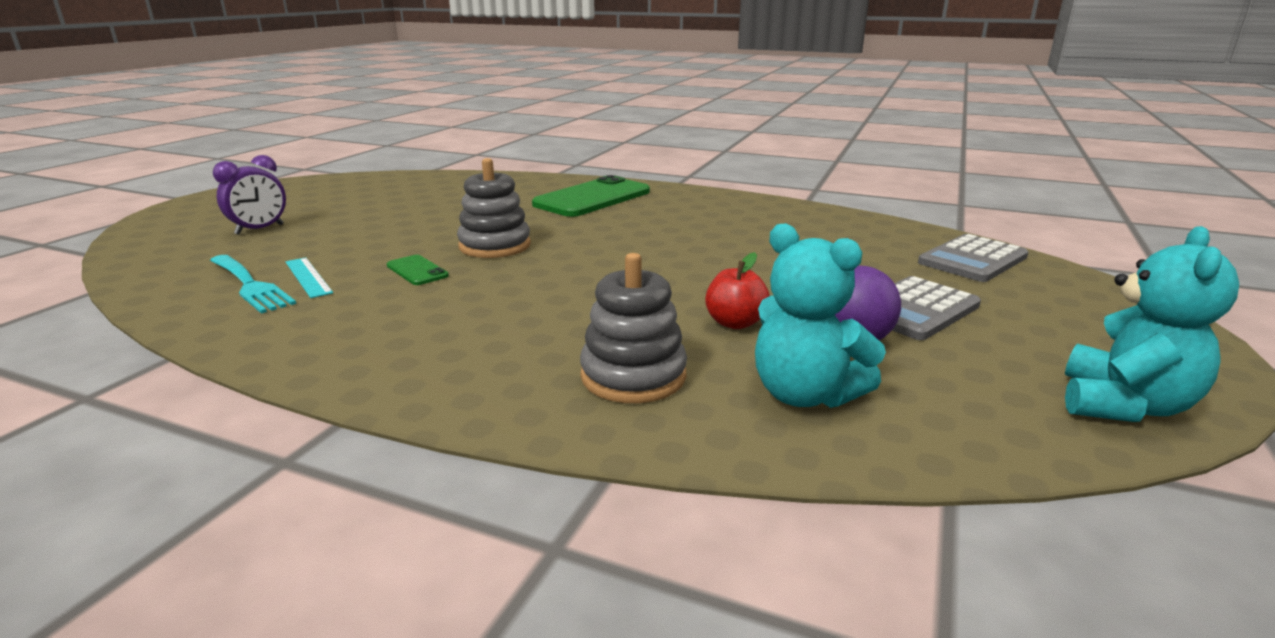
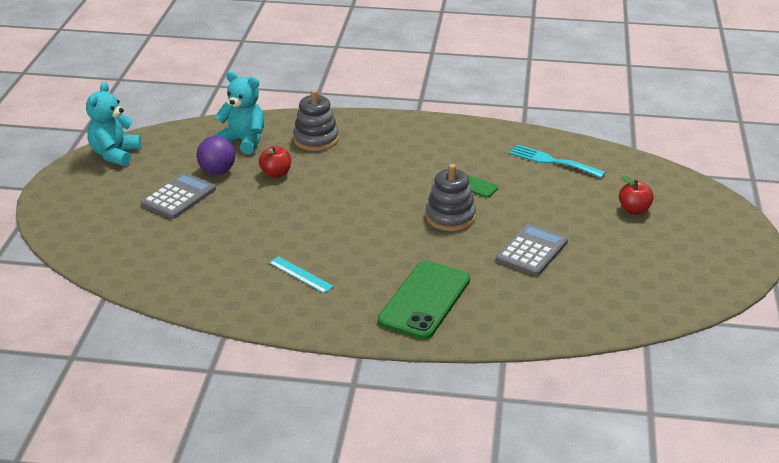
camera: 165 degrees right, 10 degrees up
purple clock [213,155,286,235] -> red apple [619,176,654,214]
turquoise ruler [285,257,333,298] -> turquoise ruler moved to [269,256,334,293]
grey calculator [918,234,1028,282] -> grey calculator moved to [496,224,568,276]

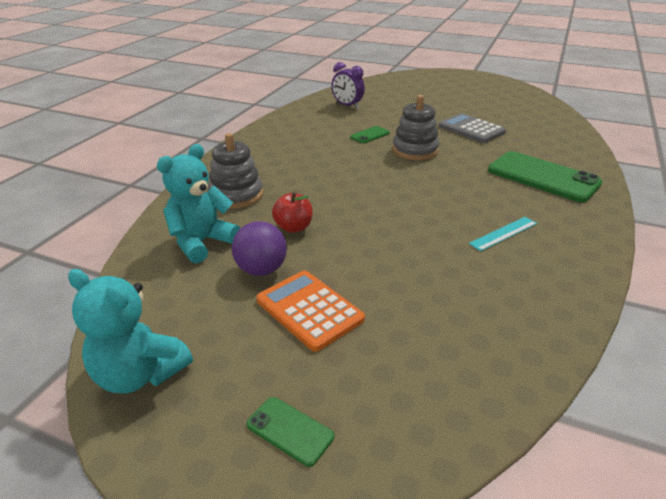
camera: 75 degrees left, 0 degrees up
grey calculator [141,172,216,219] -> orange calculator [256,270,365,352]
turquoise fork [509,145,606,178] -> purple clock [331,62,365,108]
red apple [619,176,654,214] -> none
none -> green phone [247,397,334,467]

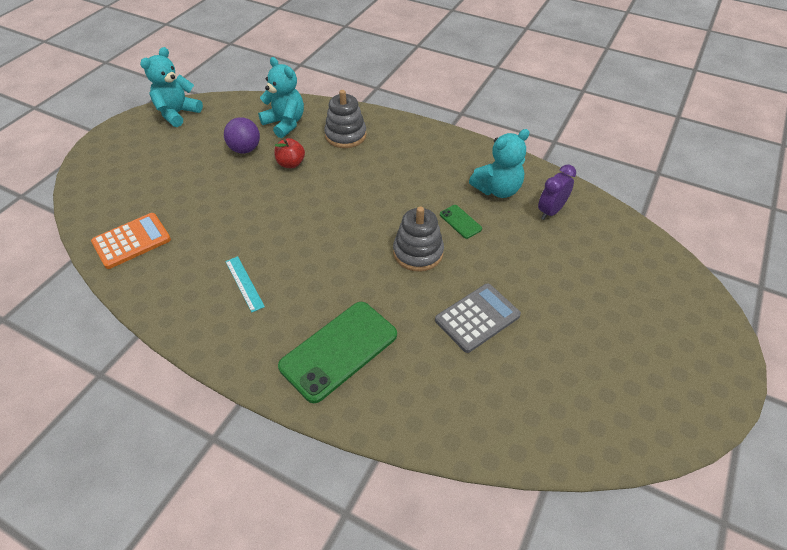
camera: 95 degrees right, 15 degrees up
green phone [247,397,334,467] -> none
orange calculator [256,270,365,352] -> orange calculator moved to [91,213,171,269]
none -> turquoise teddy bear [469,129,530,198]

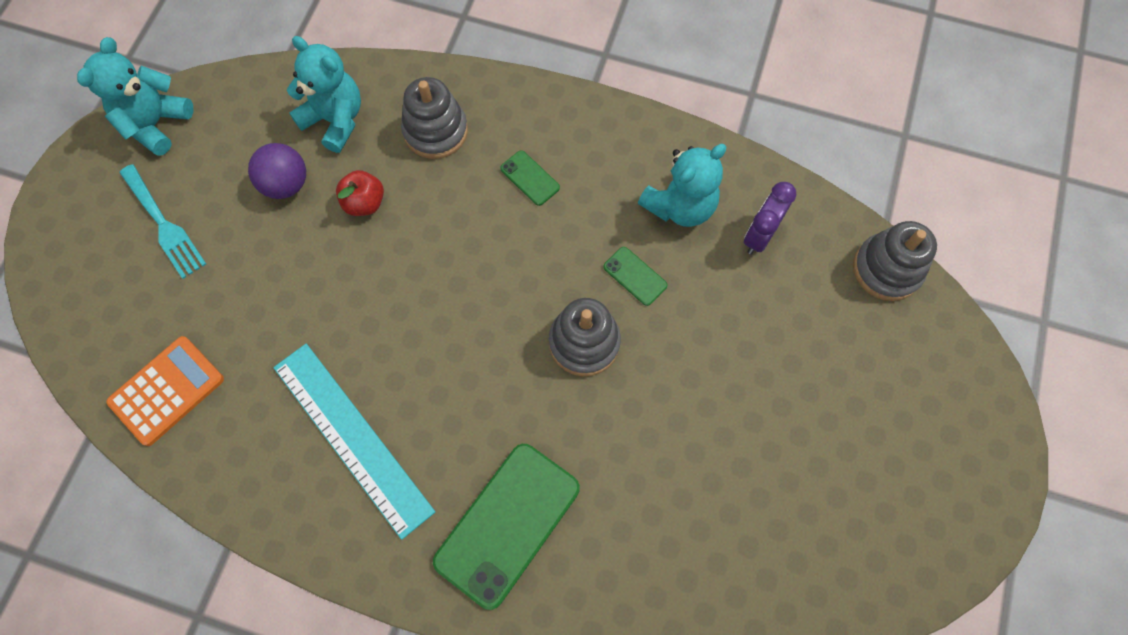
camera: 10 degrees left, 20 degrees up
turquoise ruler [225,256,265,312] -> turquoise ruler [273,344,435,540], size x2.12
grey calculator [435,284,521,353] -> none
none -> turquoise fork [120,164,206,279]
none -> green phone [500,150,560,206]
none -> grey stacking toy [853,221,937,301]

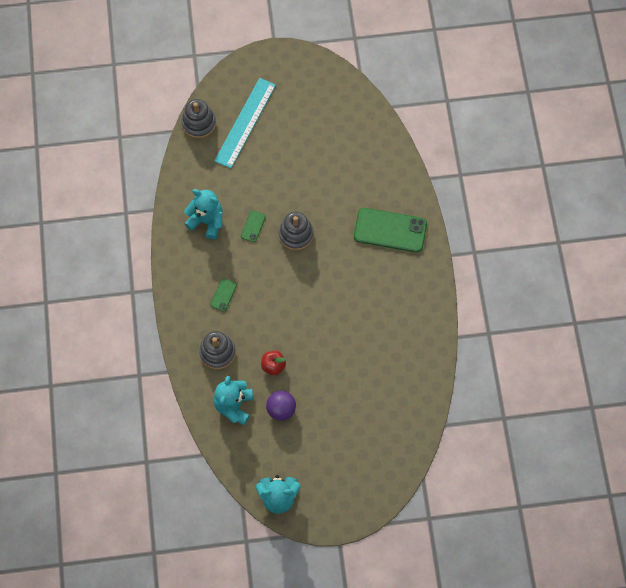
camera: 115 degrees left, 0 degrees up
orange calculator [107,336,224,446] -> none
turquoise fork [120,164,206,279] -> none
turquoise ruler [273,344,435,540] -> turquoise ruler moved to [214,78,276,168]
purple clock [744,182,796,254] -> none

